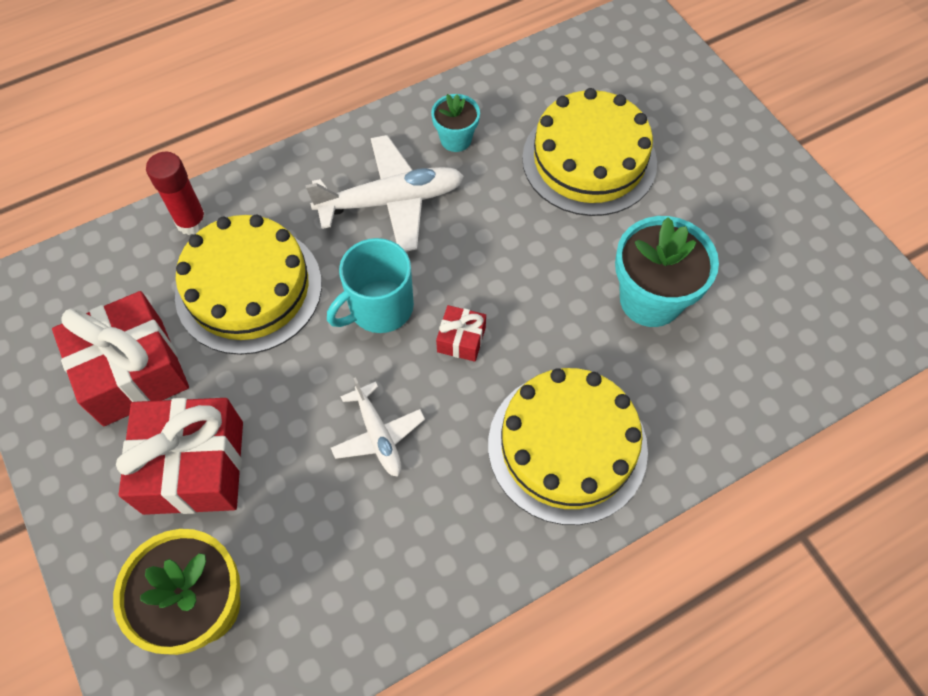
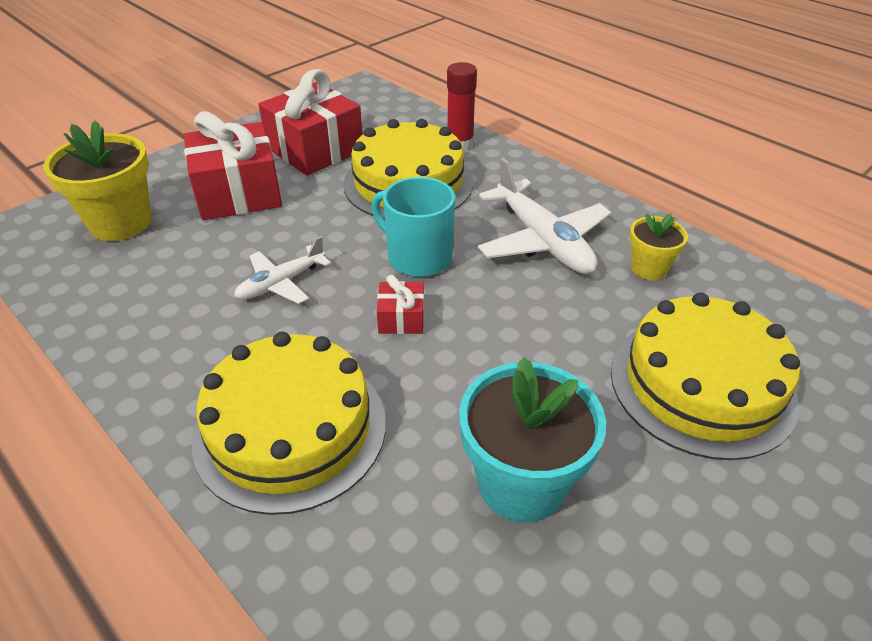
camera: 75 degrees right, 20 degrees down
turquoise flower pot [431,94,480,152] -> yellow flower pot [630,213,688,280]

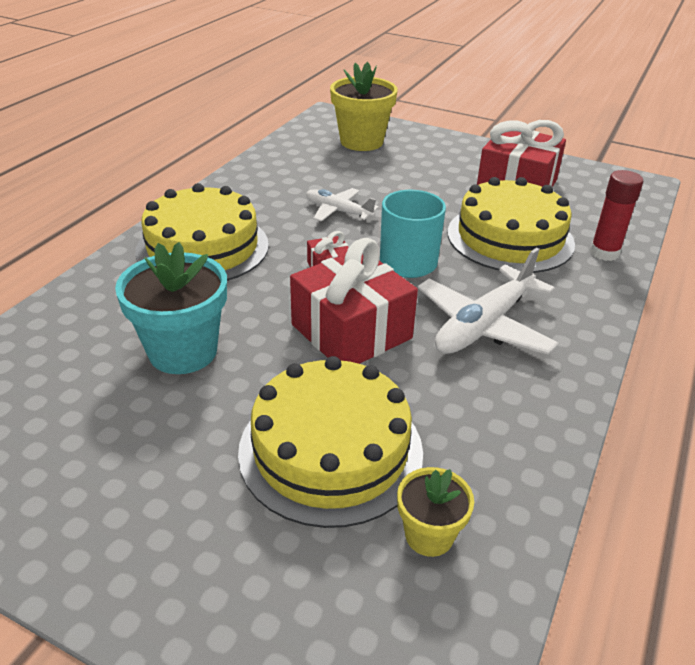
camera: 70 degrees right, 5 degrees down
red gift [184,111,282,220] -> red gift moved to [290,238,418,364]
yellow flower pot [630,213,688,280] -> yellow flower pot moved to [397,467,474,557]

